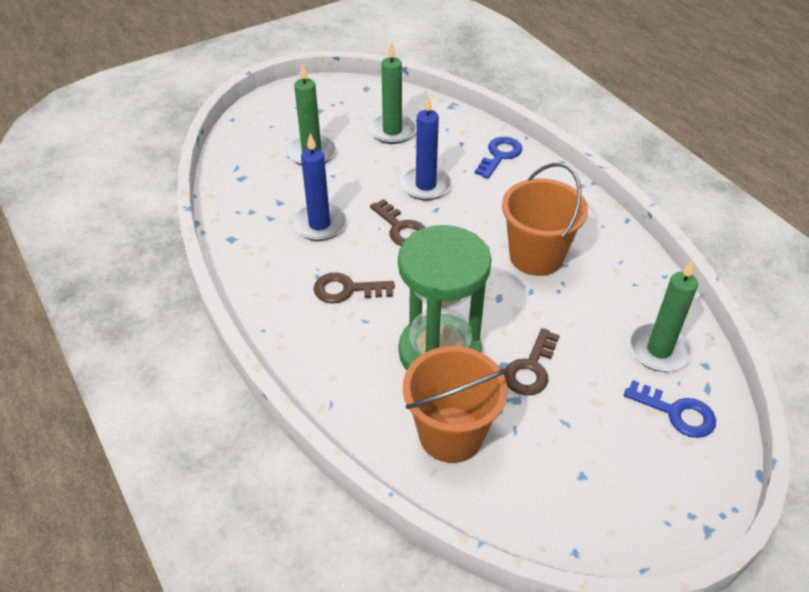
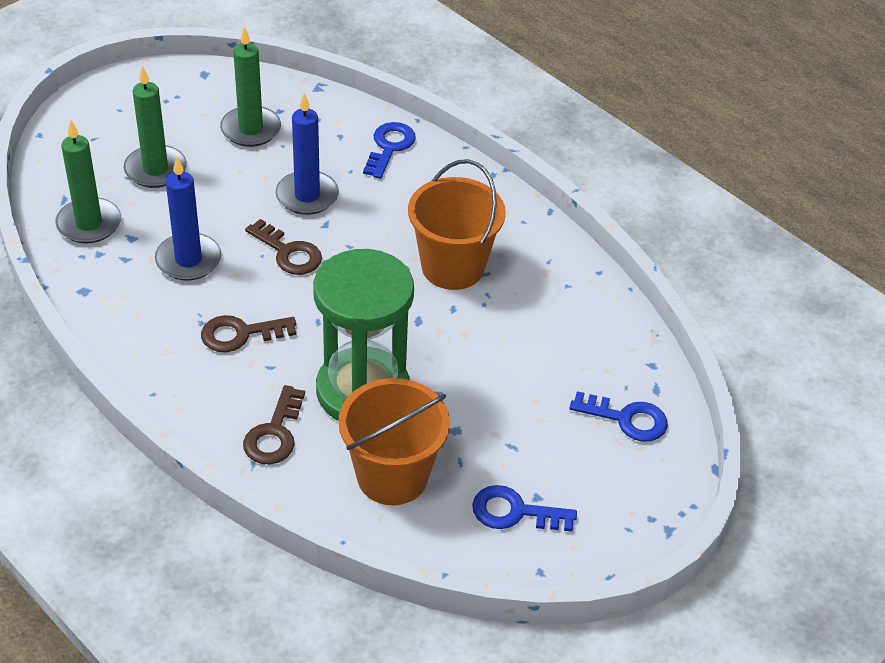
camera: 15 degrees left, 0 degrees up
brown key [504,328,560,396] -> brown key moved to [243,385,305,465]
green candle [629,259,698,372] -> green candle moved to [55,120,121,244]
none -> blue key [472,485,577,532]

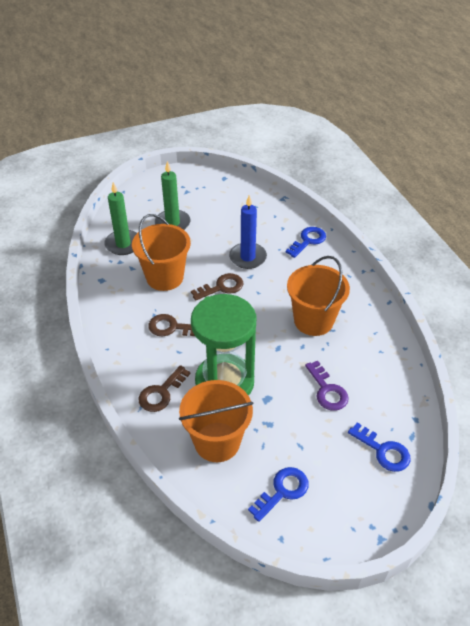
camera: 25 degrees right, 0 degrees up
blue candle [155,157,221,281] -> orange bucket [132,214,191,291]
green candle [220,27,281,147] -> none
brown key [245,219,322,275] -> brown key turned 90 degrees counterclockwise [191,273,243,301]
blue key [472,485,577,532] -> blue key turned 105 degrees clockwise [248,467,309,522]
none -> purple key [305,361,349,411]

